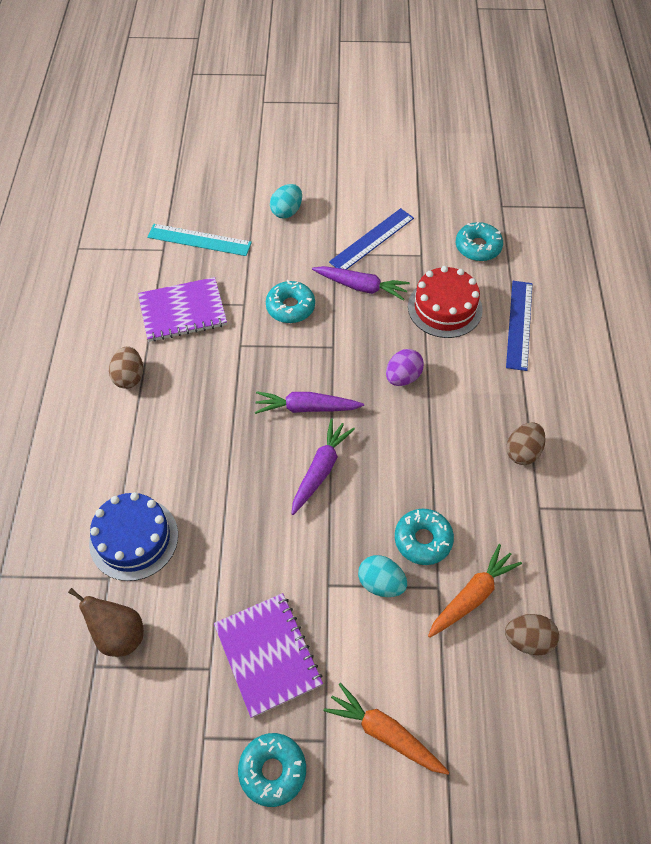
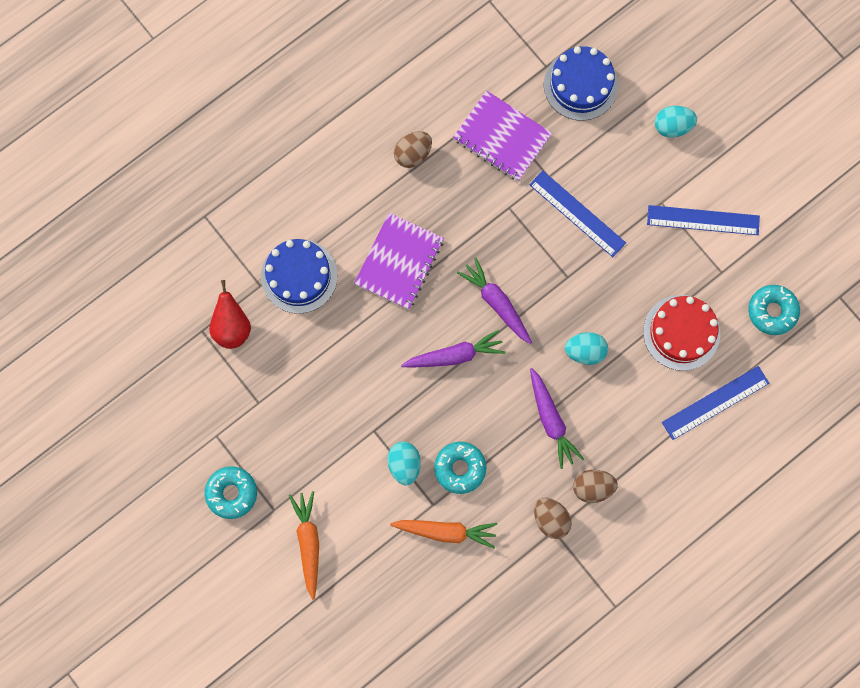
camera: 50 degrees right, 20 degrees up
brown pear [68,588,144,657] -> red pear [209,280,251,349]
turquoise ruler [147,224,252,256] -> blue cake [544,46,618,121]
purple notebook [214,593,323,718] -> purple notebook moved to [354,213,444,309]
turquoise donut [266,280,315,323] -> blue ruler [529,171,626,257]
purple carrot [312,266,410,301] -> purple carrot moved to [530,368,584,469]
purple egg [386,349,424,386] -> turquoise egg [565,332,608,365]
brown egg [505,614,559,655] -> brown egg moved to [534,498,572,539]

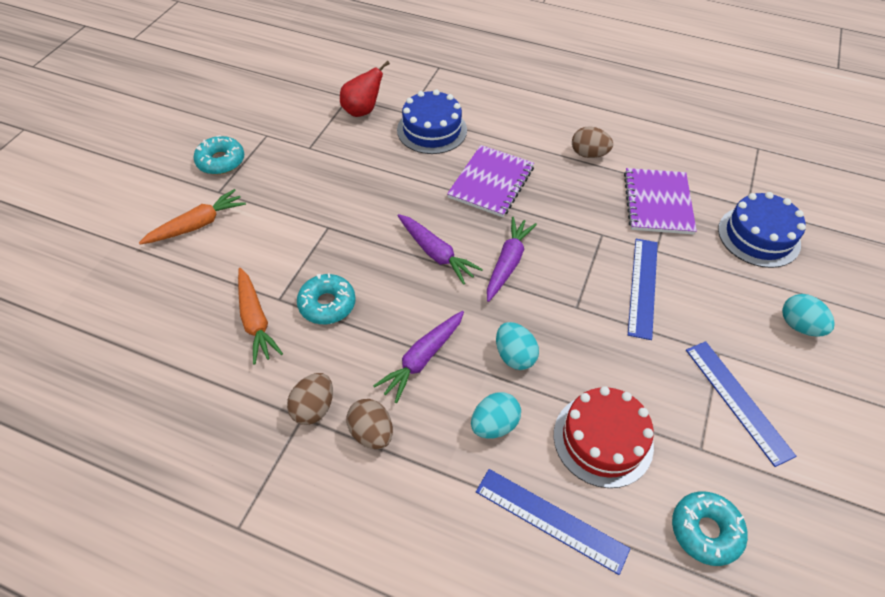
camera: 60 degrees right, 25 degrees down
purple notebook [354,213,444,309] -> purple notebook turned 60 degrees counterclockwise [447,145,534,217]
turquoise egg [387,442,421,485] -> turquoise egg moved to [471,392,521,438]

